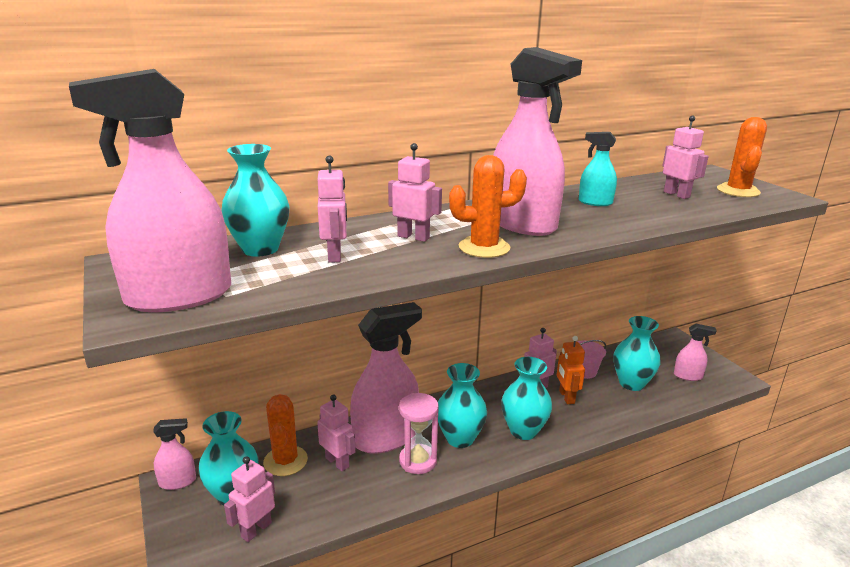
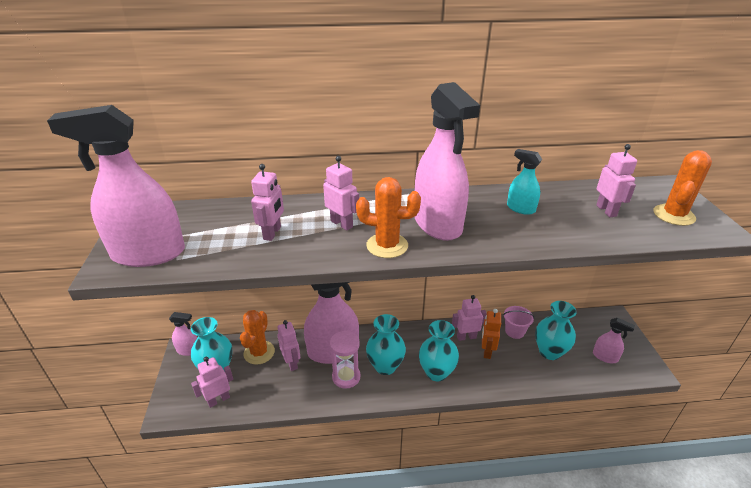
camera: 20 degrees right, 10 degrees up
turquoise vase [221,144,290,257] -> none

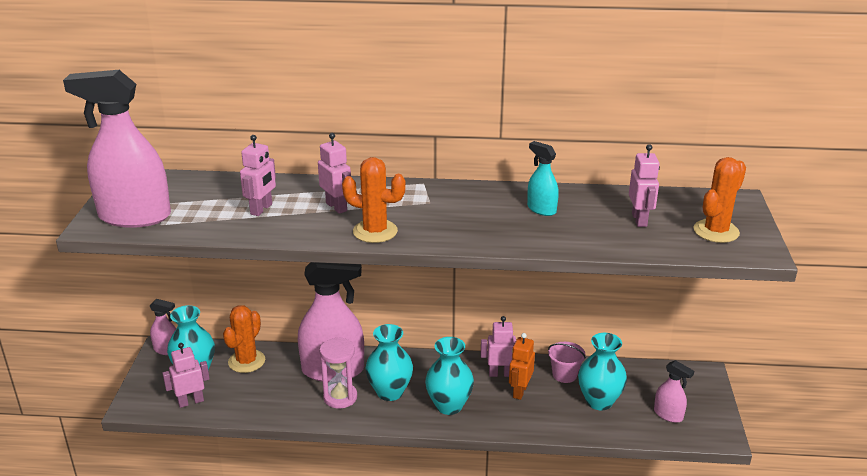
camera: 10 degrees right, 5 degrees down
pink robot [278,320,300,371] -> none
pink spray bottle [415,82,480,241] -> none

